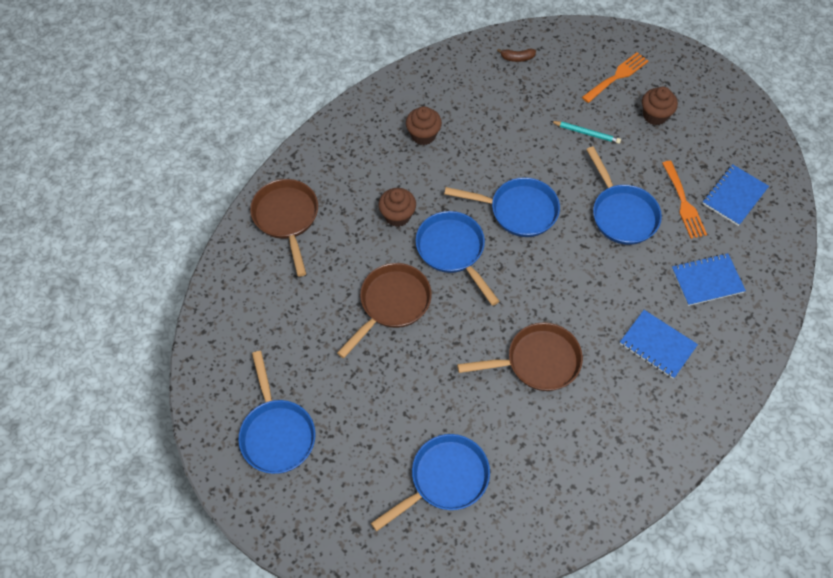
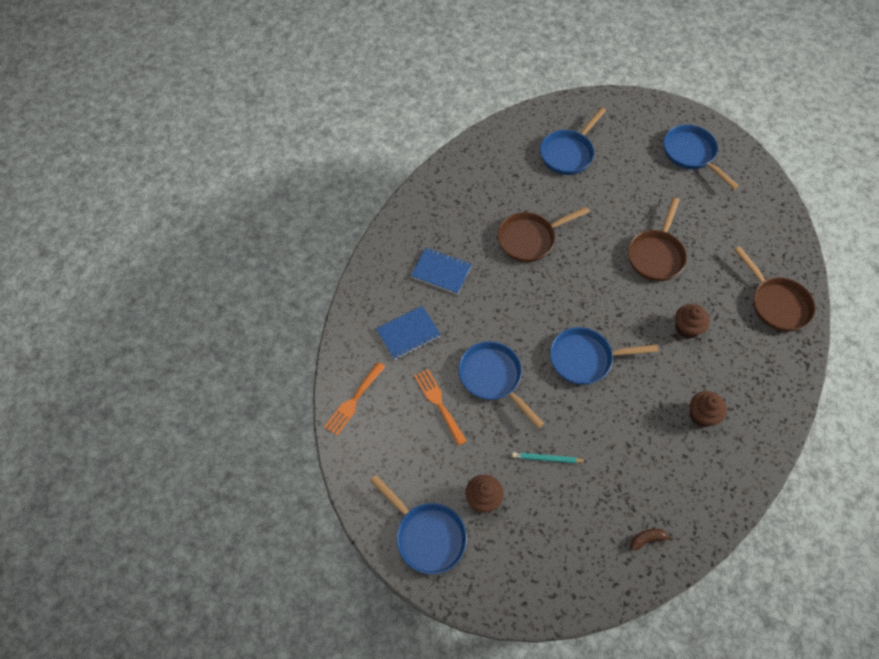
camera: 165 degrees right, 0 degrees up
blue pan [416,211,499,306] -> blue pan moved to [370,475,467,574]
orange fork [582,52,648,103] -> orange fork moved to [324,362,385,436]
blue notebook [702,164,769,226] -> none

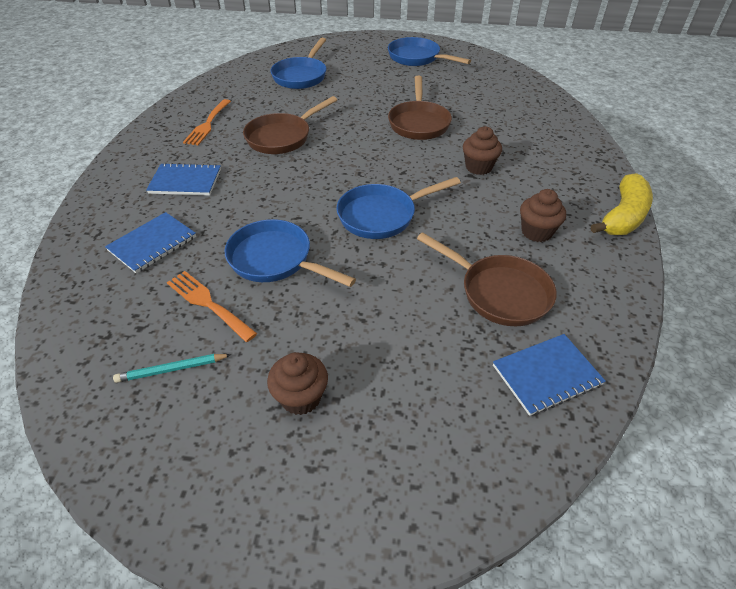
camera: 20 degrees left, 15 degrees down
orange fork [324,362,385,436] -> orange fork moved to [183,99,231,145]
blue pan [370,475,467,574] -> none
turquoise pencil [512,452,587,463] -> turquoise pencil moved to [113,354,232,383]
brown banana [630,529,673,551] -> blue notebook [493,334,606,416]
brown pan [734,246,816,332] -> brown pan moved to [417,232,557,326]
none -> yellow banana [591,173,653,235]

